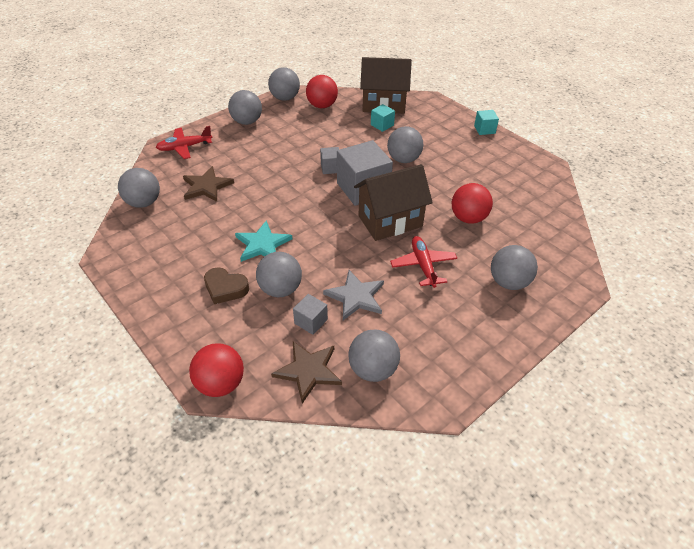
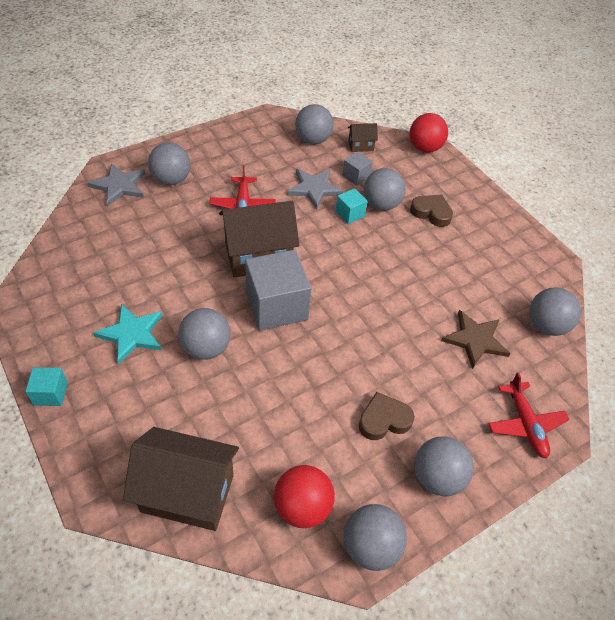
camera: 175 degrees left, 5 degrees up
red plane [156,126,213,159] -> red plane turned 90 degrees clockwise [488,372,570,459]
turquoise star [235,221,292,262] -> turquoise star moved to [93,304,163,364]
brown star [271,341,342,404] -> brown house [348,123,378,152]
grey cube [320,147,339,174] -> none
turquoise cube [371,104,395,132] -> turquoise cube moved to [336,188,368,224]
red ball [452,183,493,224] -> none
none -> grey star [87,163,146,206]
none -> brown heart [359,392,415,440]

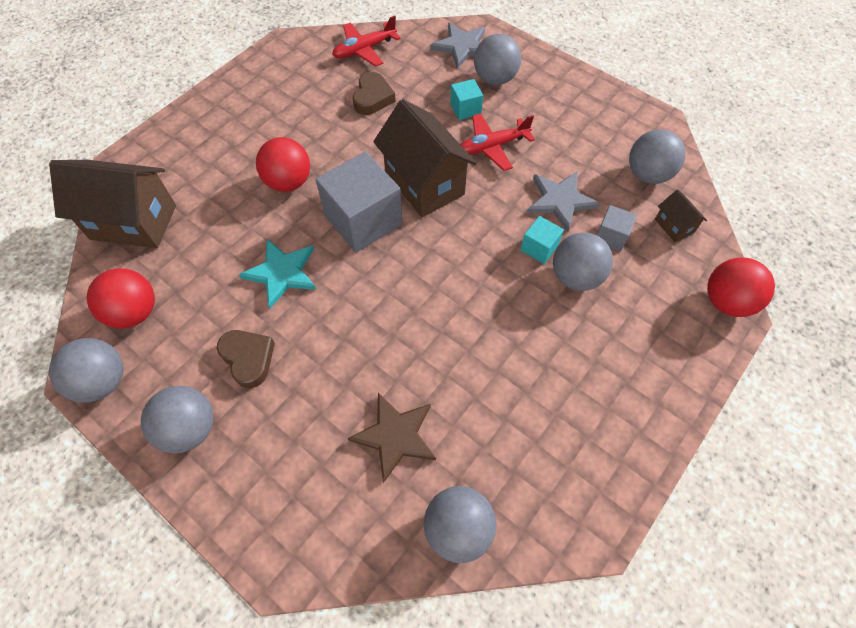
camera: 75 degrees right, 10 degrees up
turquoise cube [25,367,68,406] -> turquoise cube moved to [450,79,483,120]
turquoise star [93,304,163,364] -> turquoise star moved to [239,239,316,309]
brown house [123,427,239,531] -> brown house turned 75 degrees counterclockwise [49,160,176,248]
grey ball [178,308,231,360] -> red ball [256,137,310,192]
brown heart [410,194,453,227] -> brown heart moved to [353,72,396,115]
red plane [488,372,570,459] -> red plane moved to [332,15,400,67]

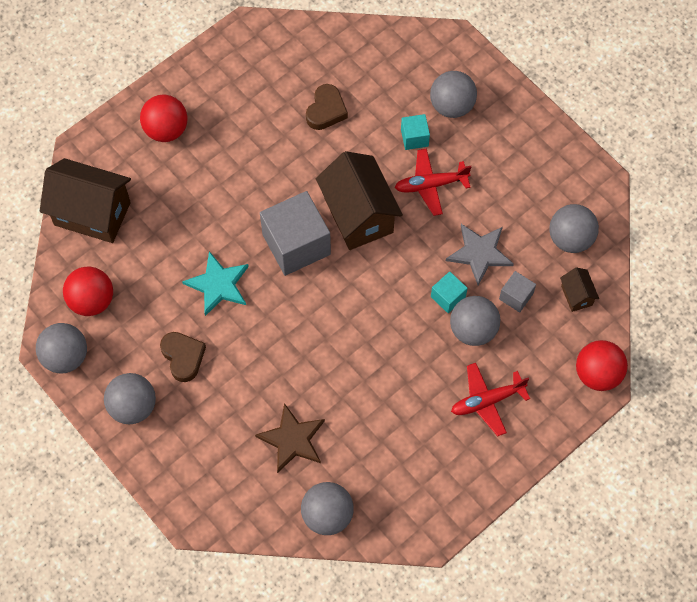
camera: 10 degrees right, 5 degrees up
red ball [256,137,310,192] -> red ball moved to [140,95,187,142]
red plane [332,15,400,67] -> red plane moved to [451,363,530,436]
grey star [430,23,485,69] -> none

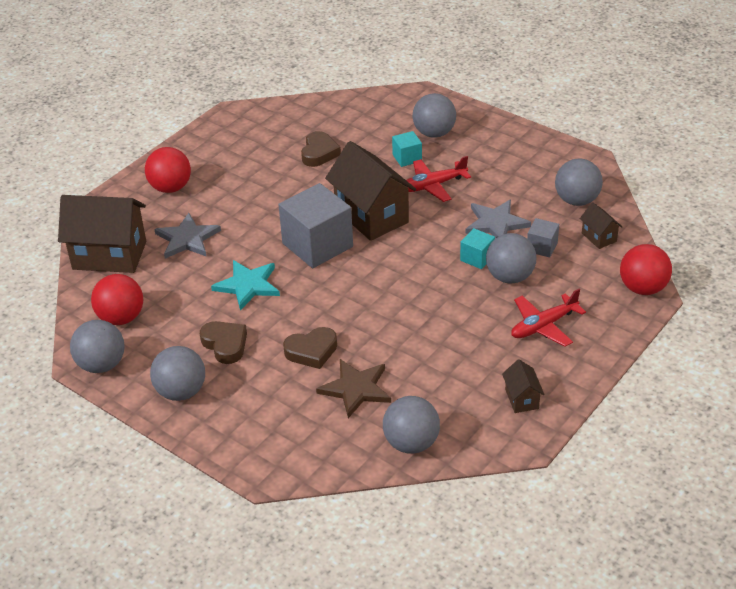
camera: 10 degrees left, 25 degrees down
none -> grey star [154,213,221,259]
none -> brown heart [283,327,337,369]
none -> brown house [502,359,545,413]

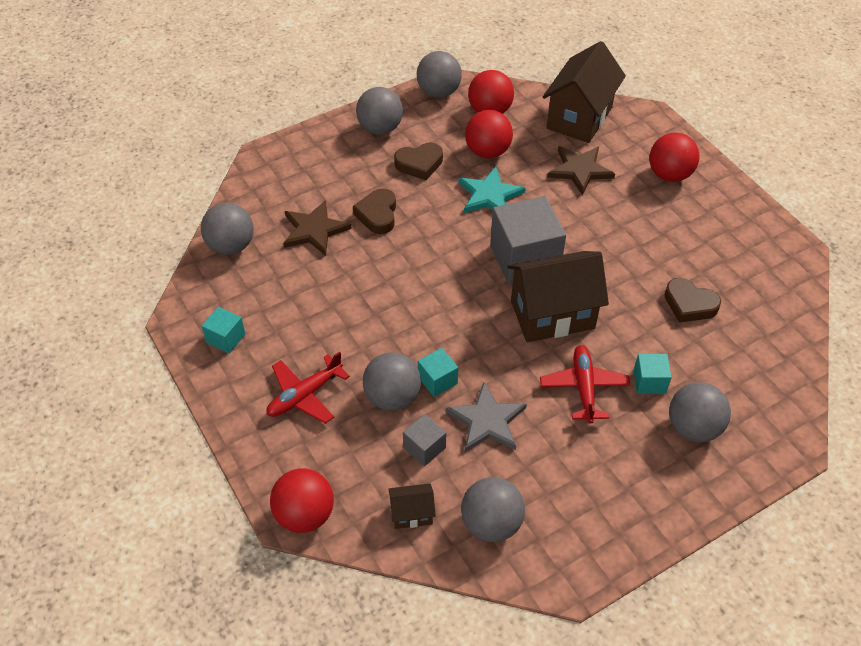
camera: 110 degrees right, 10 degrees up
grey star [154,213,221,259] -> brown star [547,146,615,196]
brown house [502,359,545,413] -> turquoise cube [201,307,245,354]
red plane [511,289,586,347] -> red plane turned 120 degrees counterclockwise [266,352,350,424]
none -> red ball [465,110,513,158]

